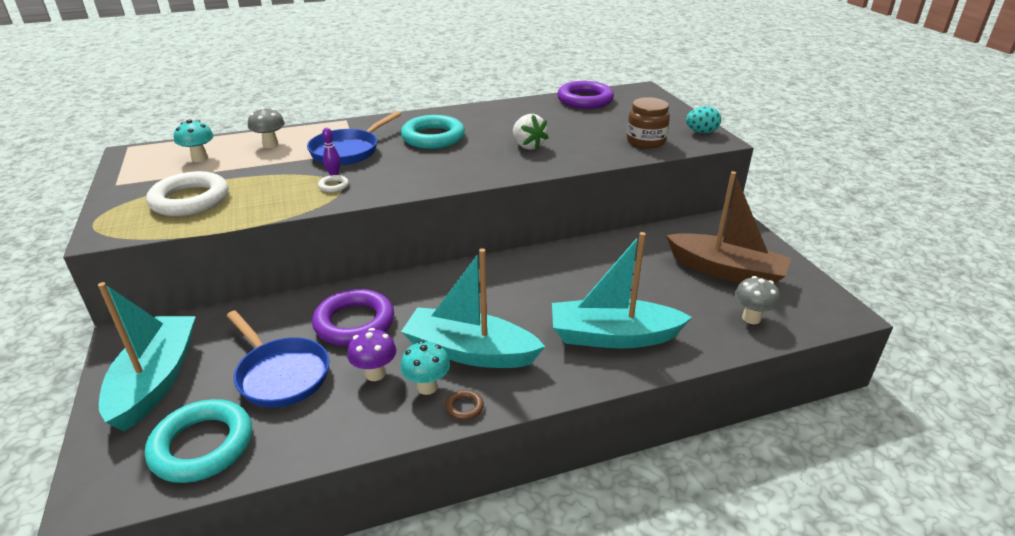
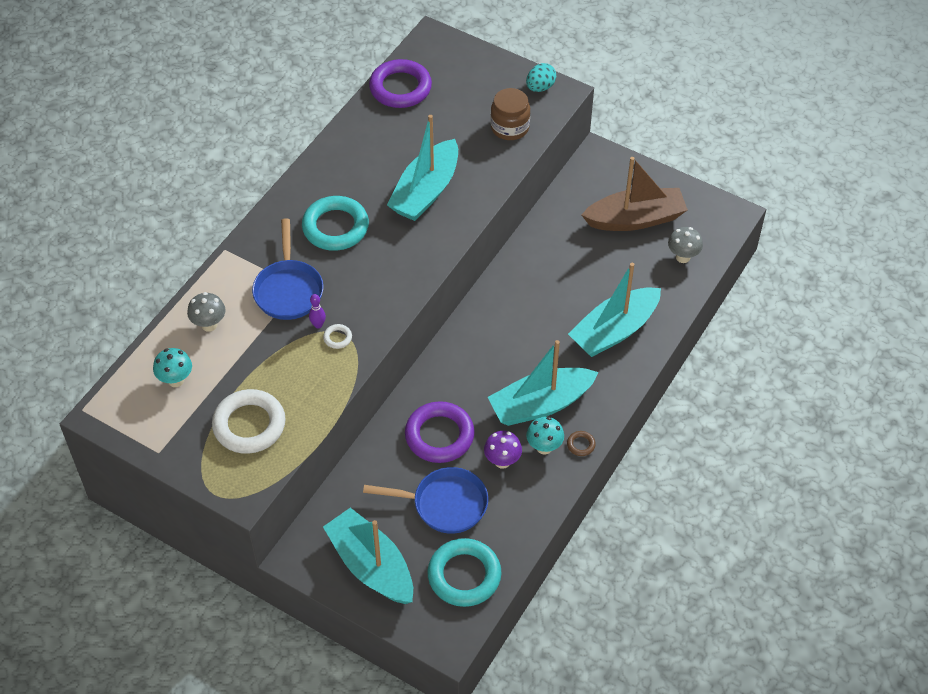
camera: 40 degrees left, 20 degrees up
white strawberry [513,114,549,150] -> turquoise boat [387,115,458,221]

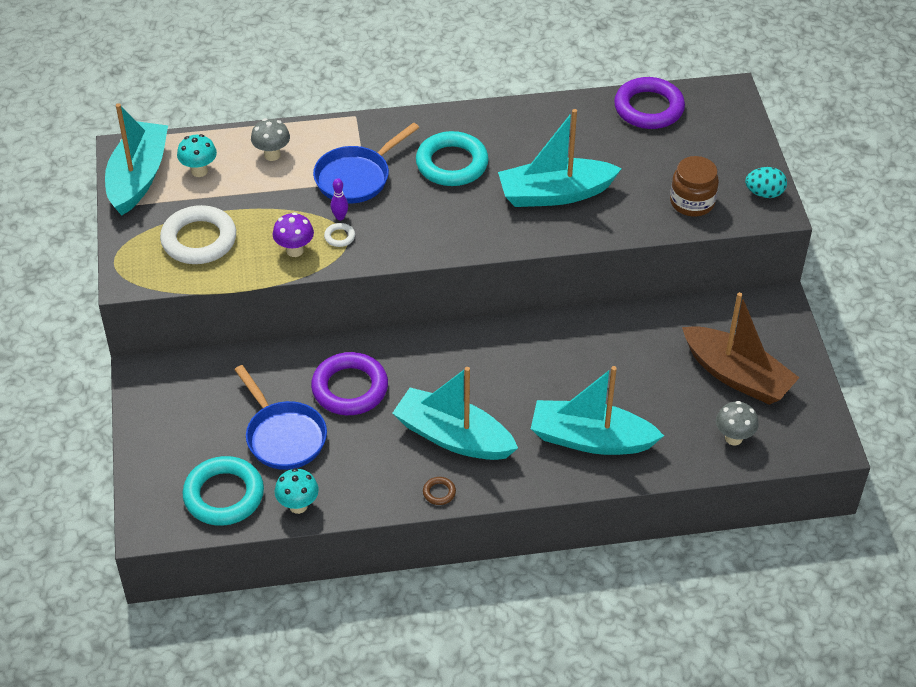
camera: 50 degrees right, 5 degrees down
turquoise boat [323,508,413,604] -> turquoise boat moved to [105,103,168,215]
purple mushroom [484,431,522,469] -> purple mushroom moved to [273,212,314,257]
turquoise mushroom [526,417,564,455] -> turquoise mushroom moved to [275,468,319,514]

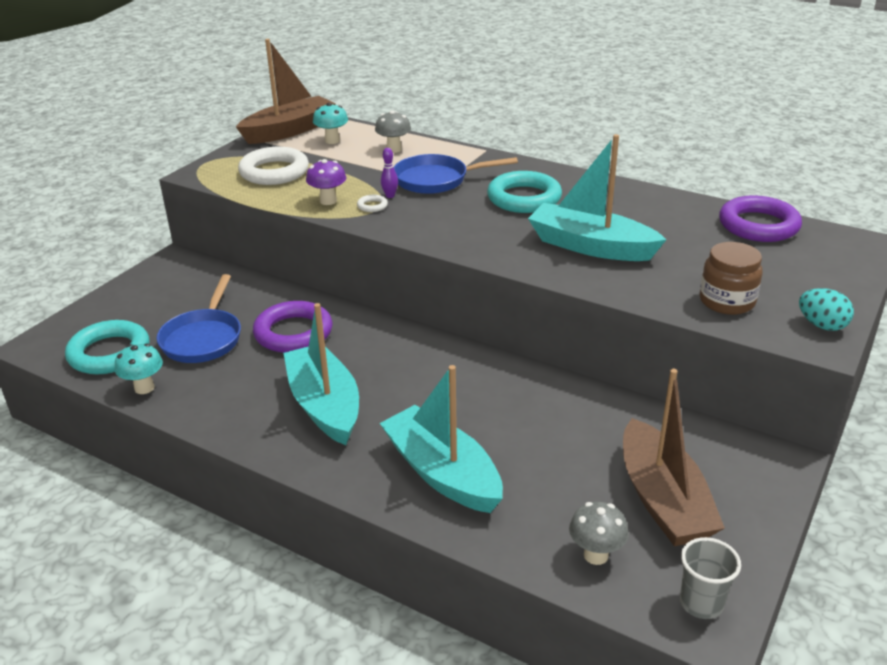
camera: 40 degrees right, 15 degrees down
turquoise boat [105,103,168,215] -> brown boat [236,39,336,144]
brown ring [423,477,456,505] -> none
none -> grey cup [680,537,741,619]

